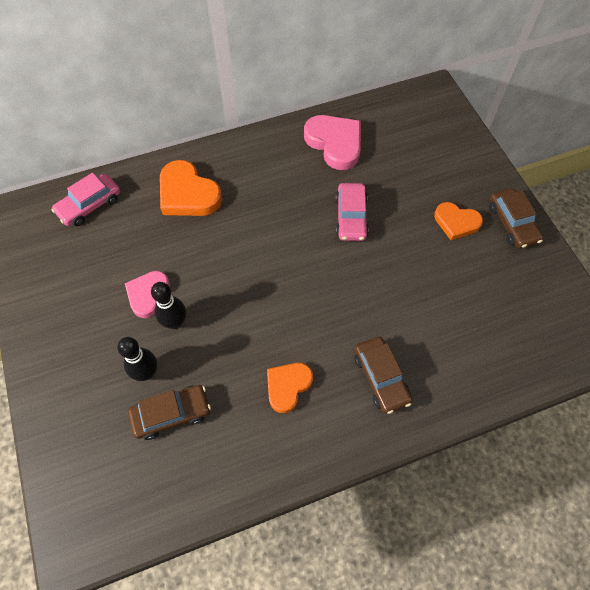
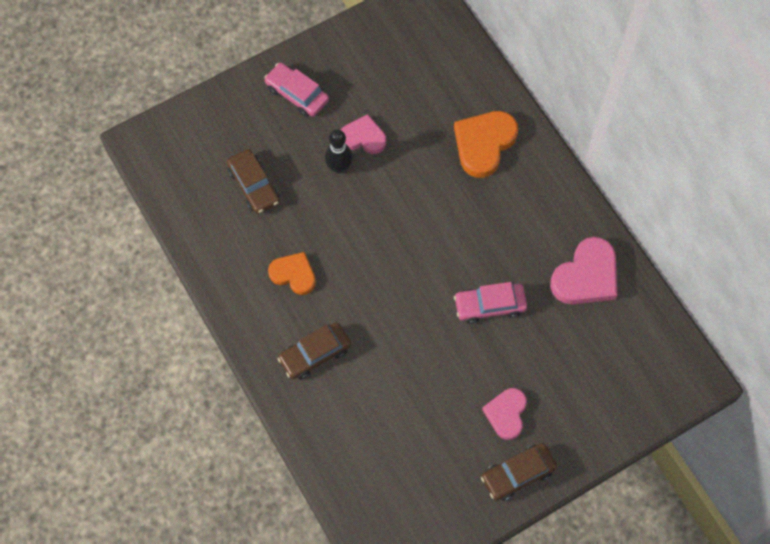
camera: 80 degrees right, 5 degrees up
pink car [51,173,120,226] -> pink car moved to [264,63,329,117]
black bowling pin [117,337,157,381] -> none
orange heart [434,202,483,240] -> pink heart [482,388,527,440]

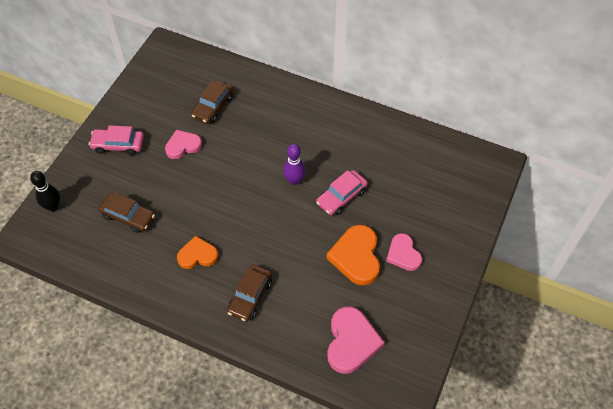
camera: 35 degrees left, 10 degrees down
black bowling pin [325,129,353,174] -> black bowling pin moved to [30,171,60,211]
orange heart [454,111,518,178] -> orange heart moved to [326,225,380,286]
brown car [481,443,557,501] -> brown car moved to [191,81,233,124]
pink heart [550,237,617,304] -> pink heart moved to [327,307,385,374]
none -> purple bowling pin [283,144,305,185]

